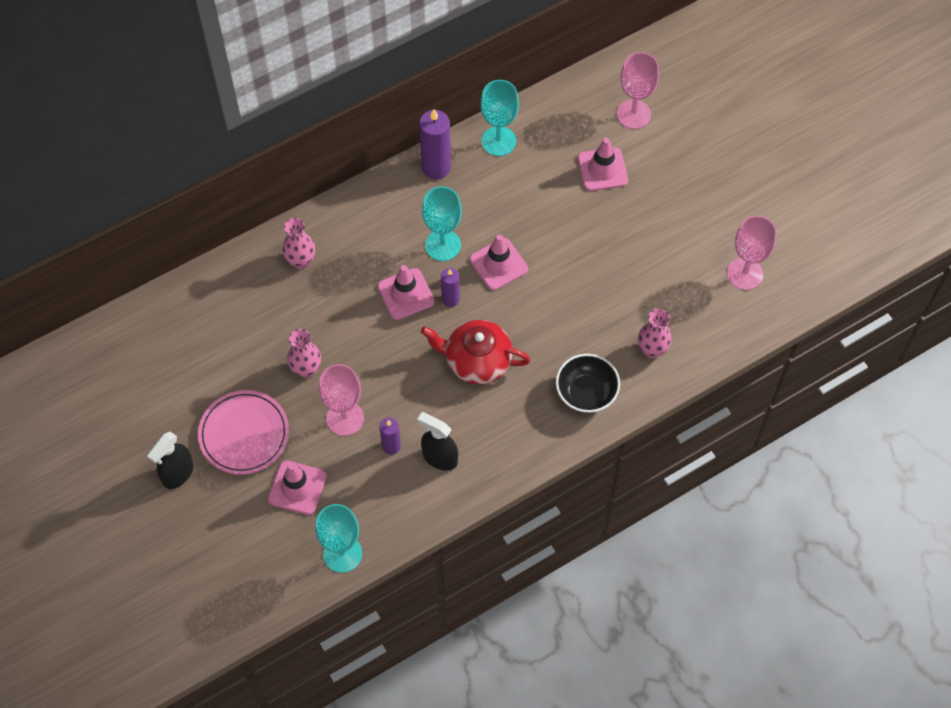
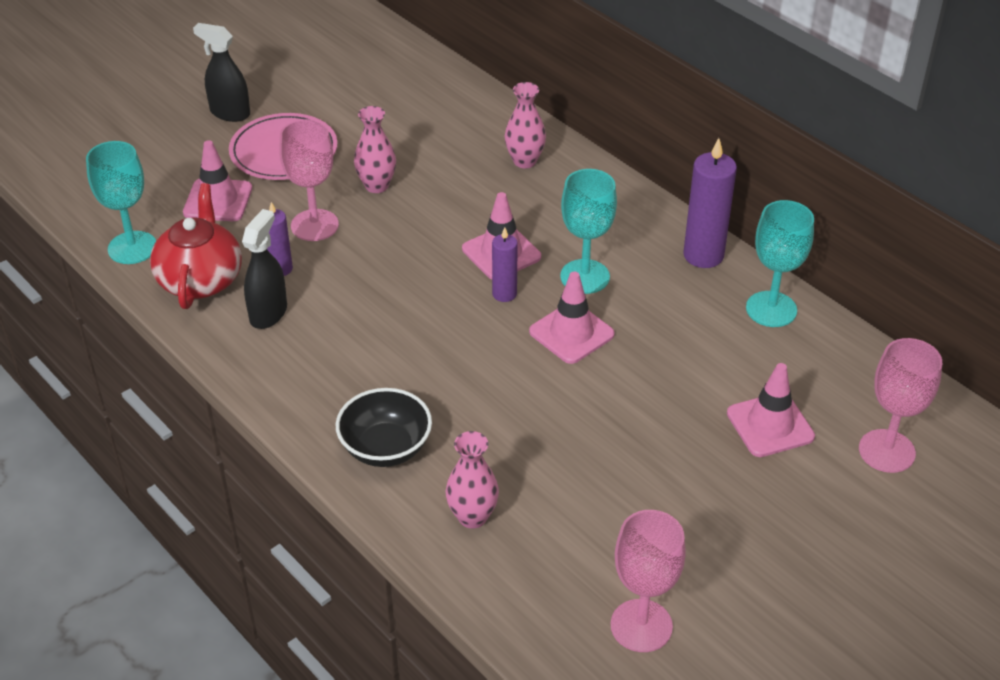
camera: 80 degrees right, 20 degrees down
red teapot [421,320,530,385] -> red teapot moved to [150,183,242,309]

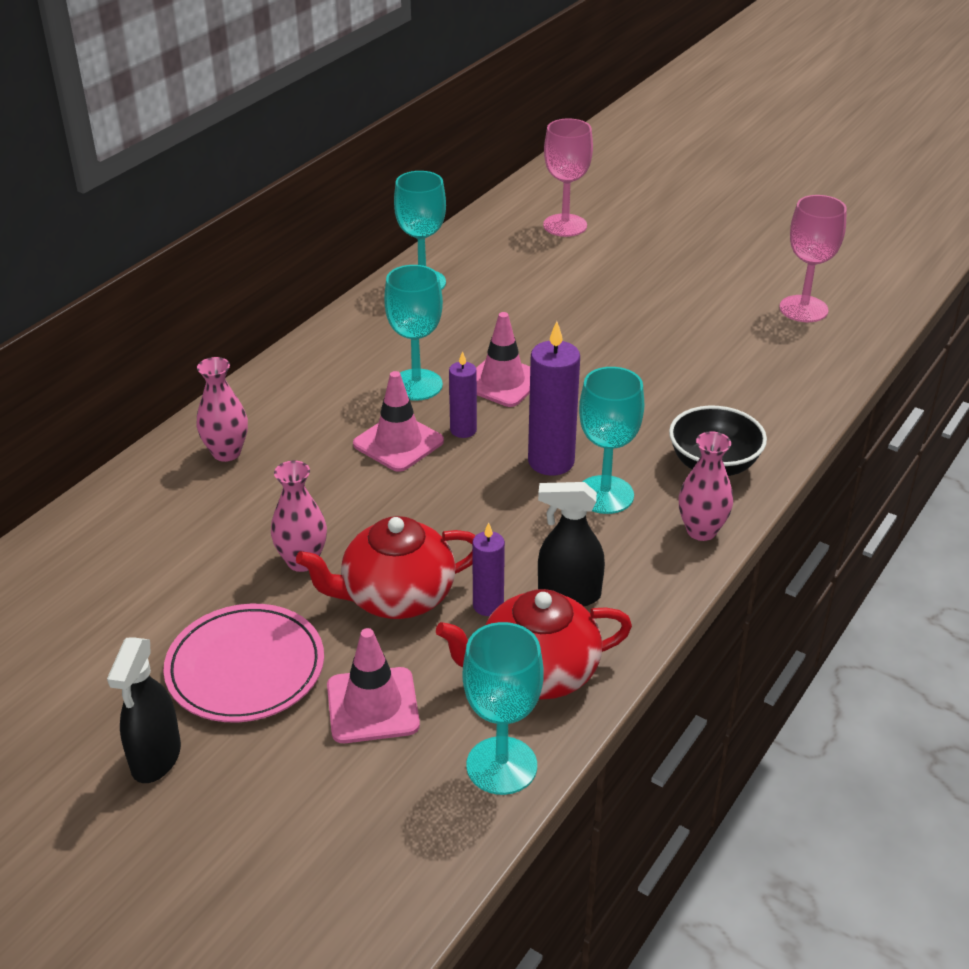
camera: 105 degrees left, 5 degrees down
pink goblet [279,119,339,241] -> red teapot [296,516,476,619]
pink vase [446,431,499,529] -> pink vase moved to [679,431,733,541]
purple candle [683,138,737,268] -> purple candle moved to [528,321,580,476]
pink traffic cone [727,363,815,457] -> none
none -> turquoise goblet [579,367,644,514]

